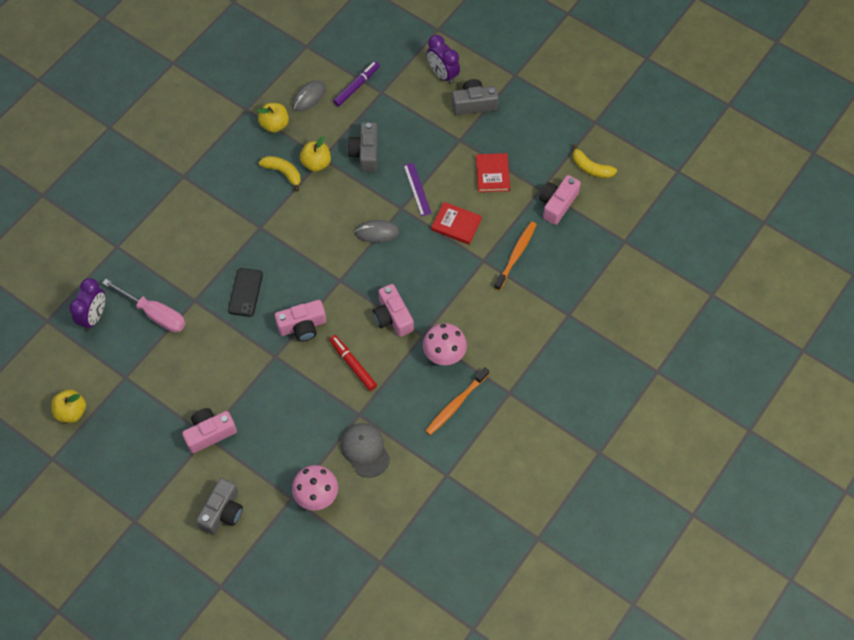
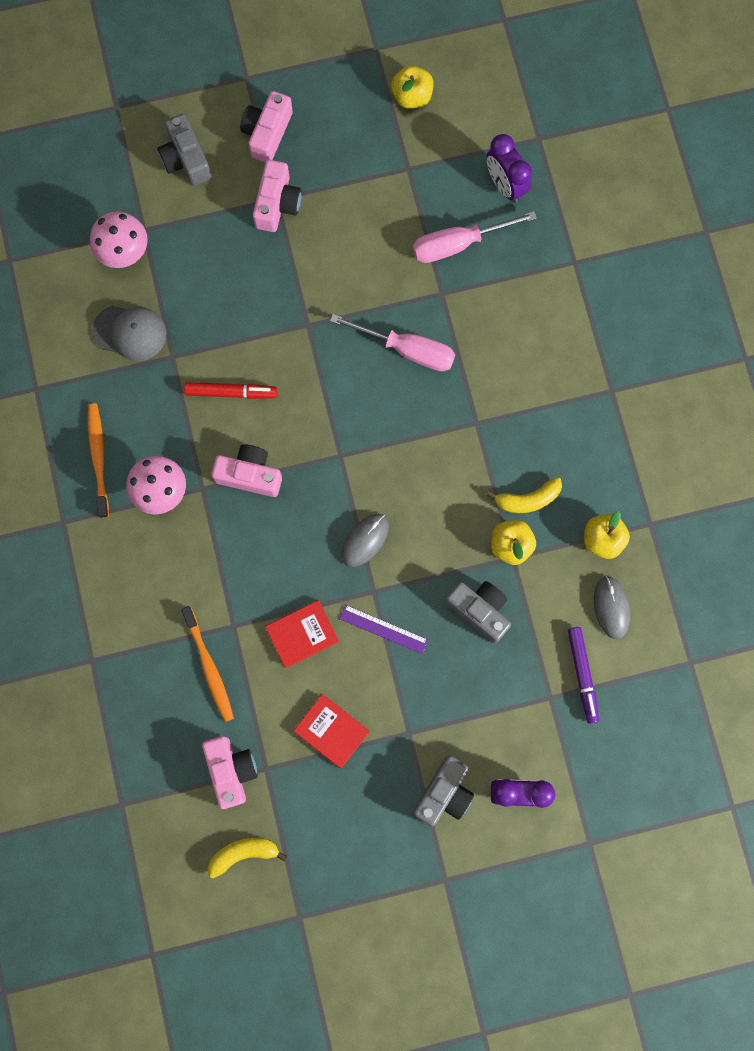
camera: 130 degrees right, 15 degrees up
black phone [228,268,263,317] -> pink screwdriver [330,314,455,371]
pink camera [275,300,326,342] -> pink camera moved to [240,91,293,163]

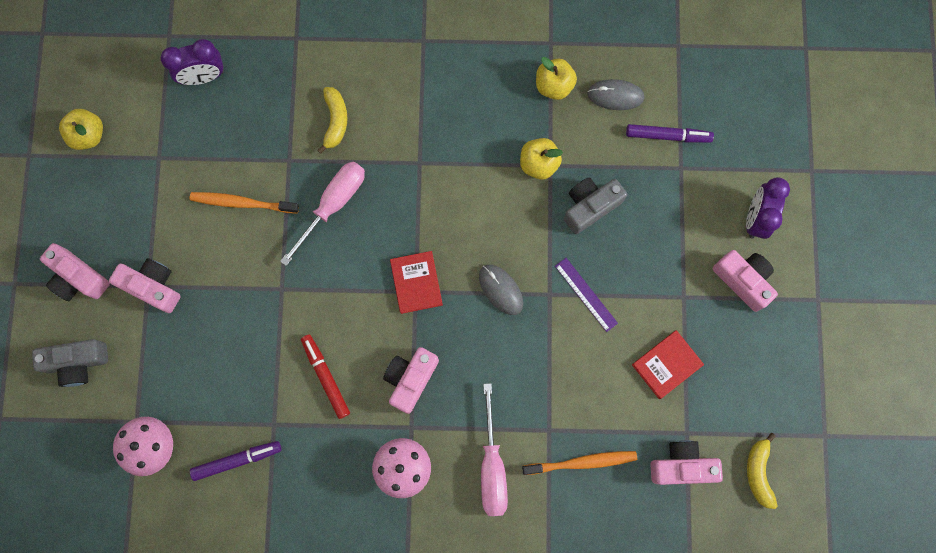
camera: 75 degrees left, 0 degrees up
orange toothbrush [88,404,109,518] -> orange toothbrush moved to [190,192,299,214]
grey cap [92,306,167,361] -> purple marker [190,441,281,481]
red marker [184,382,278,399] -> red marker turned 45 degrees counterclockwise [301,334,350,419]
red book [265,600,339,668] -> red book moved to [390,251,443,314]
purple ruler [339,605,428,654] -> purple ruler turned 75 degrees counterclockwise [555,258,618,332]
pink screwdriver [413,211,537,263] -> pink screwdriver moved to [481,383,508,516]
grey camera [413,756,474,826] -> pink camera [713,250,778,312]
yellow banana [487,477,562,513] -> yellow banana moved to [317,87,348,154]

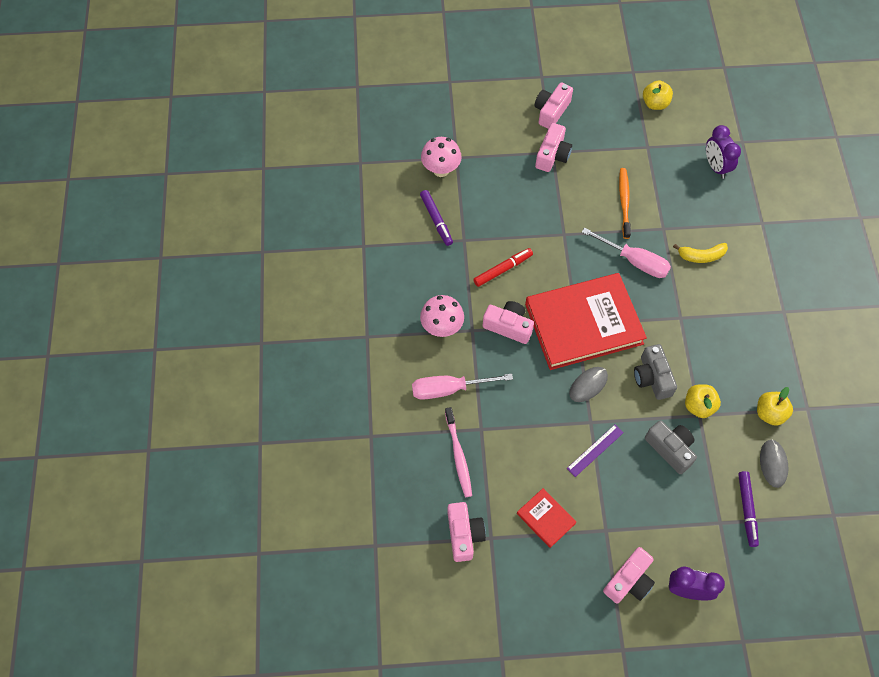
camera: 85 degrees right, 15 degrees down
grey camera [32,339,108,387] -> grey camera moved to [634,344,677,400]
red book [390,251,443,314] -> red book [525,273,647,370], size x2.29
orange toothbrush [522,451,637,475] -> pink toothbrush [445,407,472,497]
yellow banana [747,433,778,509] -> none

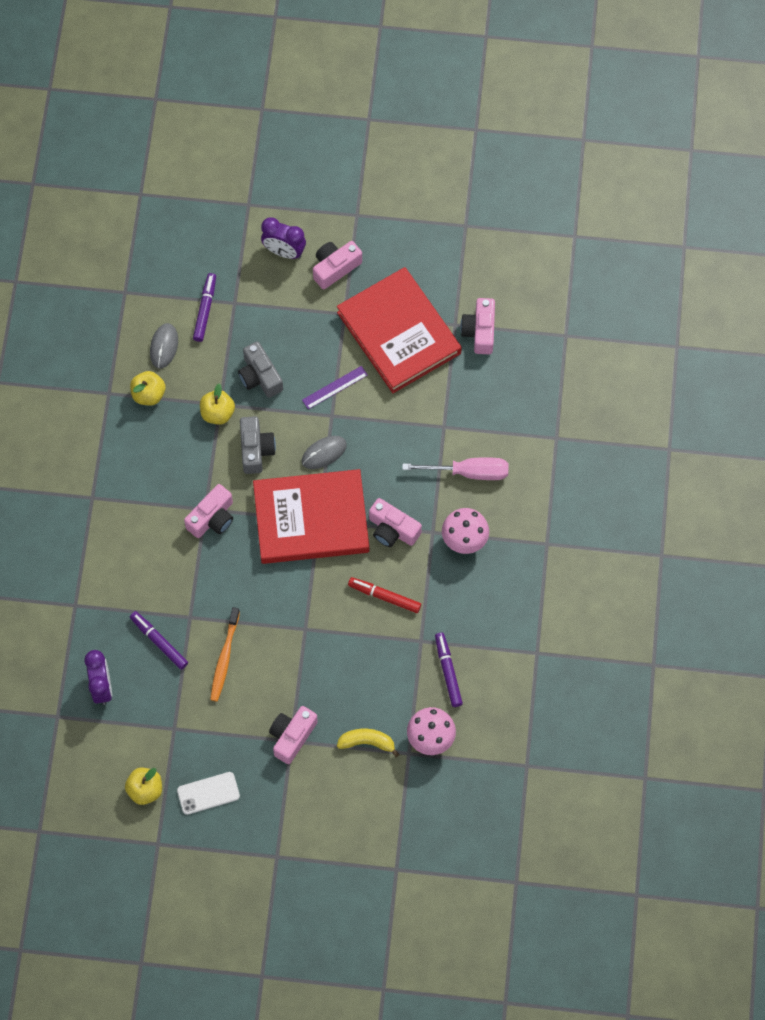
camera: 170 degrees left, 5 degrees up
pink toothbrush [445,407,472,497] -> none
red marker [473,248,533,287] -> red marker turned 45 degrees clockwise [348,577,421,613]
red book [517,488,576,548] -> red book [337,267,462,393], size x2.29
pink camera [534,82,573,129] -> pink camera moved to [184,484,233,538]
pink screwdriver [582,228,671,278] -> none
yellow banana [673,243,728,263] -> yellow banana moved to [337,729,400,757]
none -> purple marker [130,611,188,670]
none -> white phone [177,772,240,815]

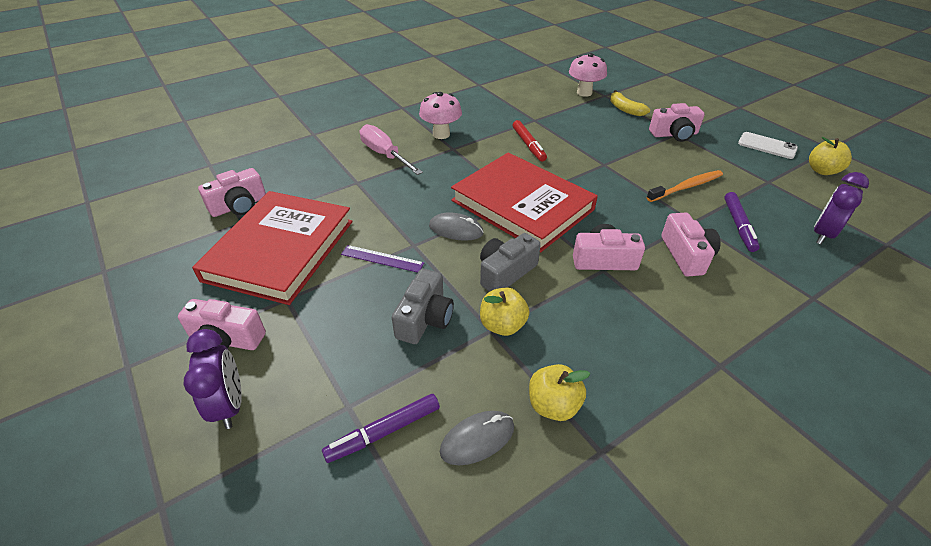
camera: 130 degrees left, 25 degrees down
pink camera [369,498,422,547] -> pink camera moved to [661,212,721,277]
purple marker [435,633,463,707] -> none

